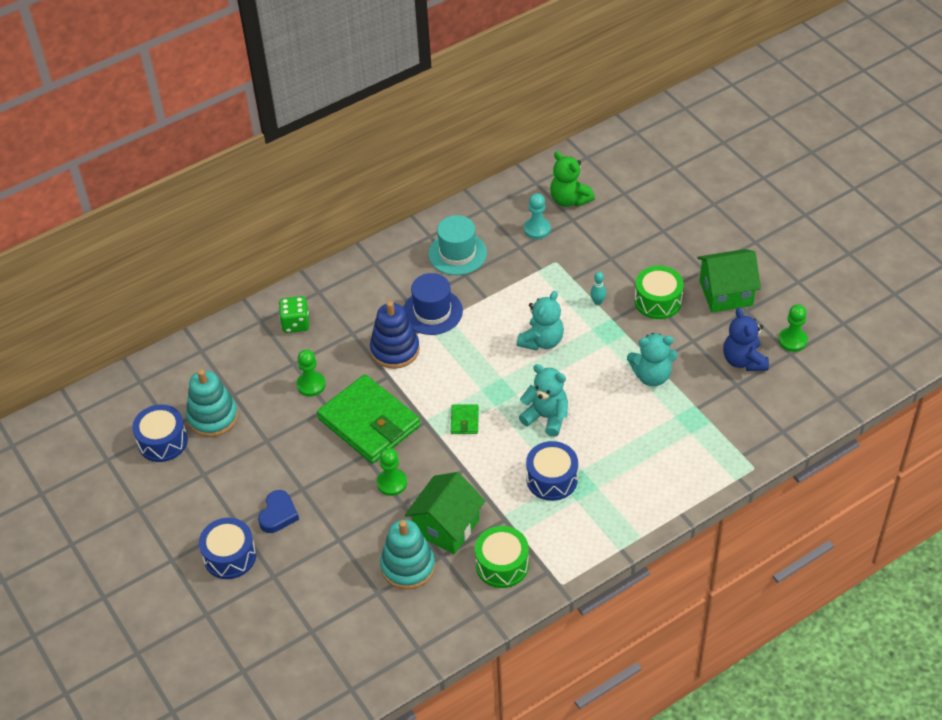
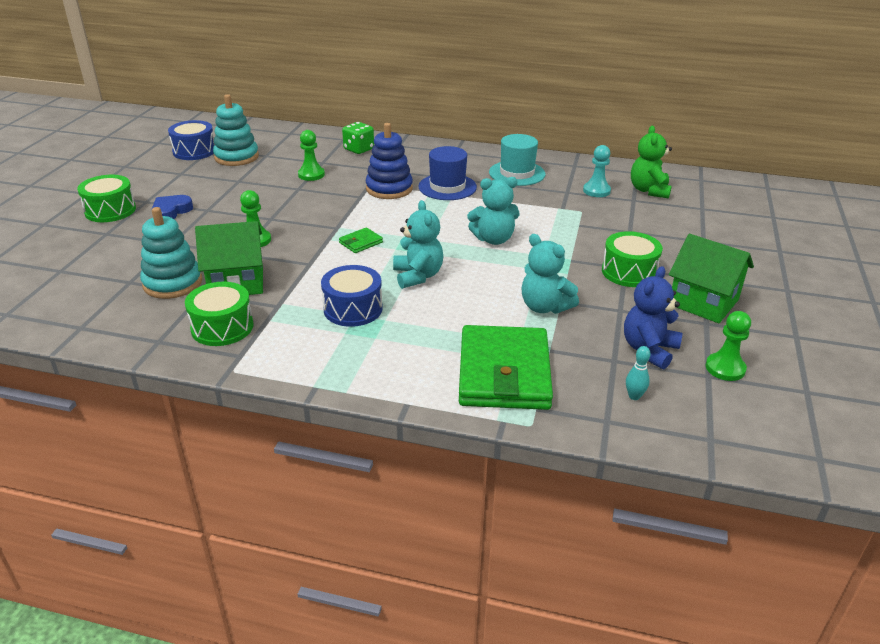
camera: 45 degrees right, 15 degrees down
blue drum [199,518,256,579] -> green drum [77,175,136,222]
blue heart [258,490,299,533] -> blue heart turned 150 degrees clockwise [152,195,193,219]
green wallet [317,374,420,464] -> green wallet moved to [459,325,553,410]
turquoise bowling pin [590,272,606,305] -> turquoise bowling pin moved to [626,346,650,400]

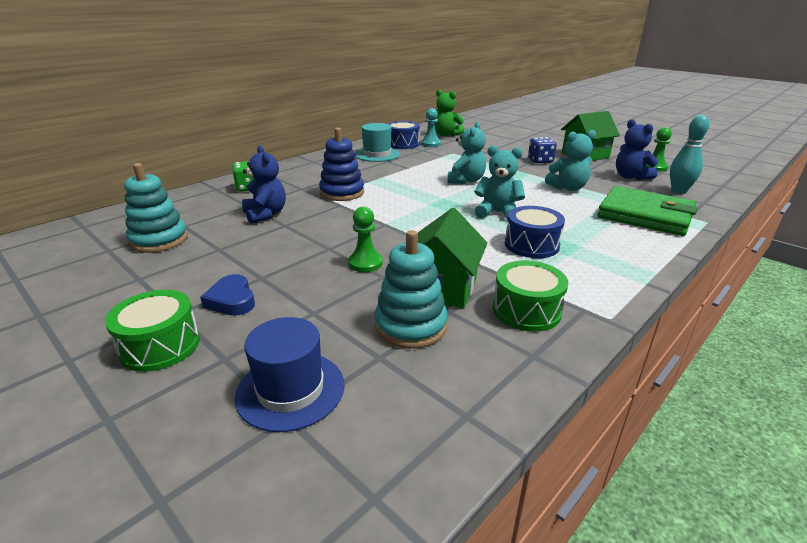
camera: 60 degrees left, 5 degrees down
blue drum [168,120,215,160] -> blue drum moved to [387,121,420,149]
green pawn [298,130,325,181] -> blue teddy bear [242,146,286,224]
green wallet [339,227,383,253] -> none
blue hat [418,146,477,200] -> blue hat moved to [235,317,344,432]
green drum [602,231,663,287] -> blue dice [528,137,557,163]
turquoise bowling pin [626,346,650,400] -> turquoise bowling pin [670,115,709,194], size x1.89

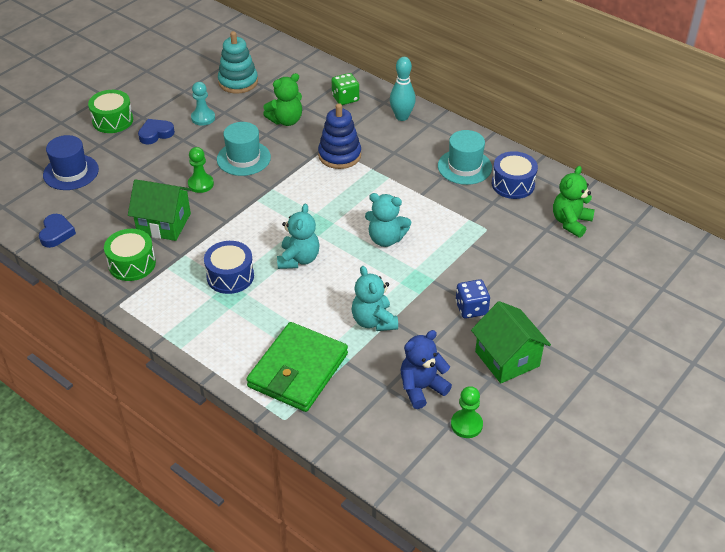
camera: 85 degrees right, 15 degrees up
blue teddy bear [242,146,286,224] -> green teddy bear [263,73,302,126]
turquoise stacking toy [375,230,448,349] -> none
turquoise pawn [421,108,441,147] -> turquoise pawn moved to [191,82,215,126]
turquoise bowling pin [670,115,709,194] -> turquoise bowling pin moved to [390,57,416,121]
none -> blue heart [39,214,76,248]
none -> turquoise hat [217,122,271,176]

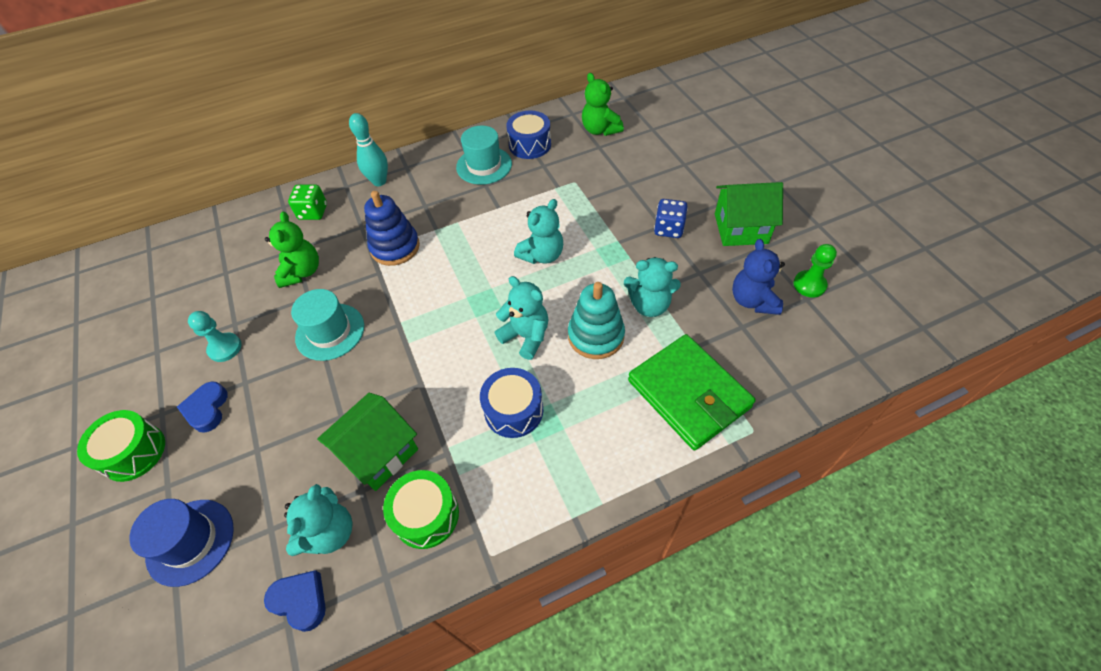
camera: 60 degrees left, 10 degrees up
green pawn [188,147,214,193] -> none
turquoise stacking toy [218,31,258,94] -> turquoise stacking toy moved to [568,282,625,359]
none -> turquoise teddy bear [284,484,353,556]

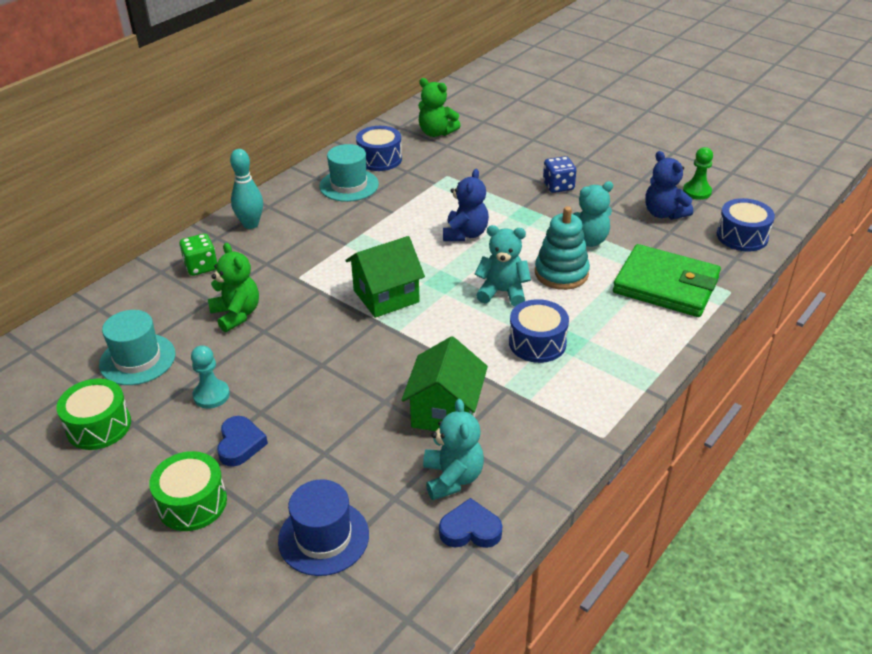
camera: 30 degrees left, 15 degrees down
blue heart [177,381,228,433] -> blue heart turned 150 degrees counterclockwise [217,416,268,467]
turquoise hat [291,289,364,361] -> turquoise hat moved to [99,310,175,385]
blue stacking toy [364,191,420,266] -> none
green drum [383,470,459,549] -> green drum moved to [56,379,131,450]
turquoise teddy bear [514,199,563,264] -> blue teddy bear [443,169,489,241]
green house [715,182,783,246] -> green house moved to [345,236,425,318]
none -> blue drum [717,198,775,251]

